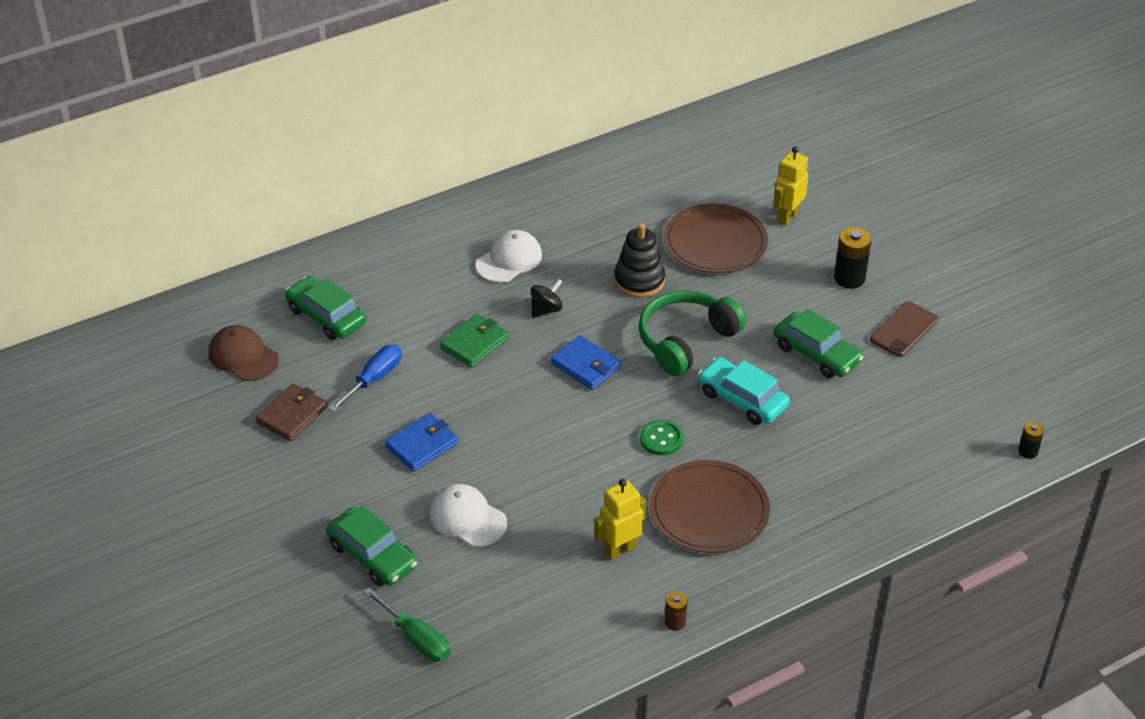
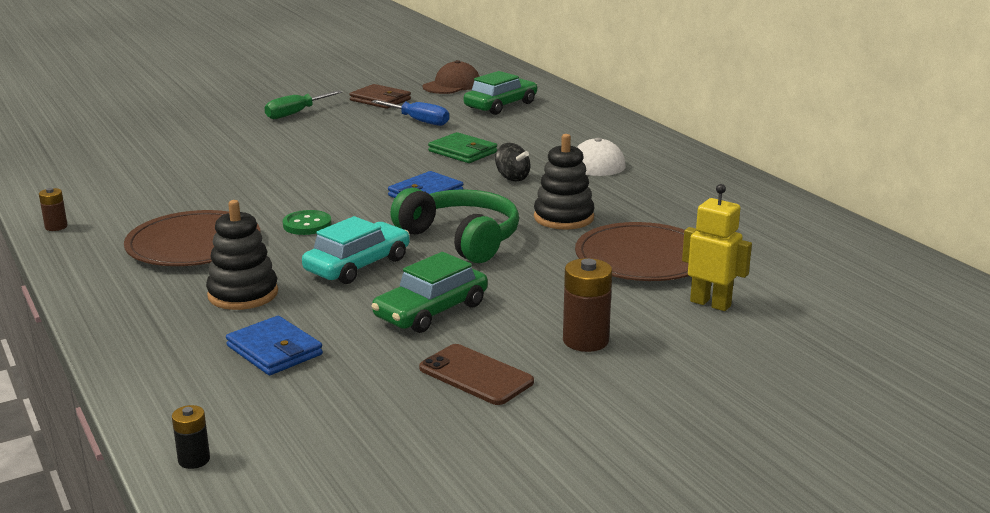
camera: 90 degrees right, 20 degrees down
green car [326,505,418,586] -> none
green screwdriver [363,588,450,662] -> green screwdriver moved to [264,90,342,119]
blue wallet [385,413,459,472] -> blue wallet moved to [226,316,323,375]
white cap [429,484,507,547] -> none
yellow robot [594,479,646,560] -> none
black battery [834,227,872,289] -> brown battery [563,258,612,352]
none -> black stacking toy [206,200,278,310]

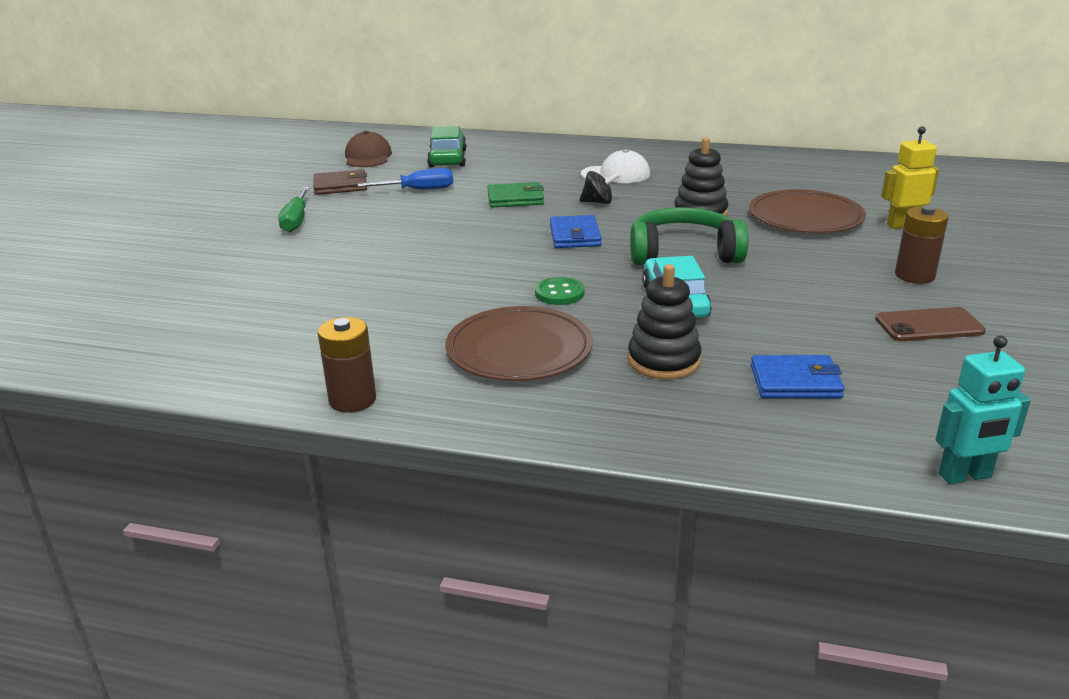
camera: 45 degrees left, 5 degrees up
brown battery [39,188,68,231] -> brown battery [318,317,376,413], size x1.75
black battery [172,405,210,469] -> turquoise robot [935,336,1031,484]
green car [372,252,488,333] -> none

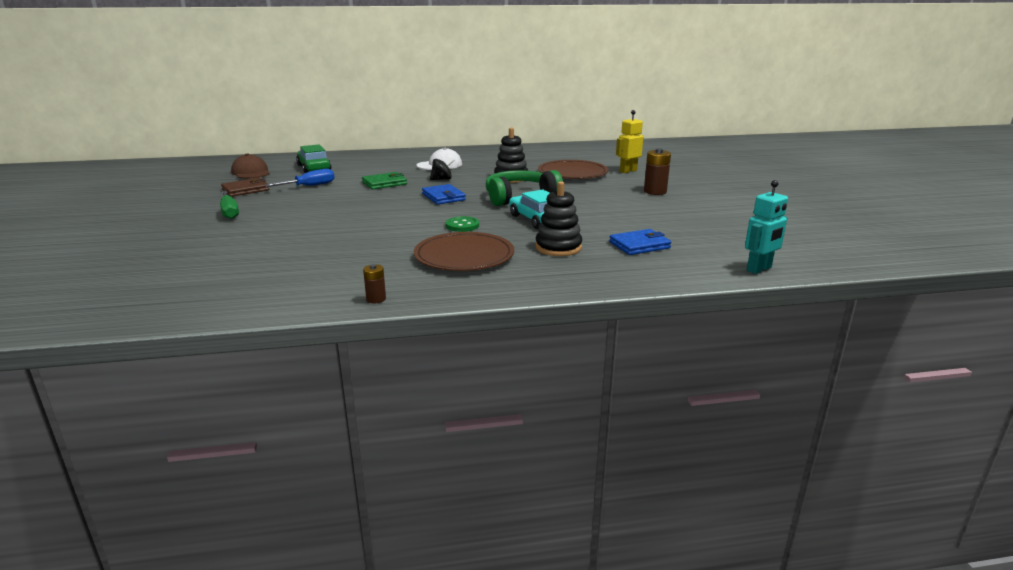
camera: 25 degrees left, 5 degrees down
brown battery [318,317,376,413] -> brown battery [363,264,386,303], size x0.57
brown phone [875,307,986,341] -> none

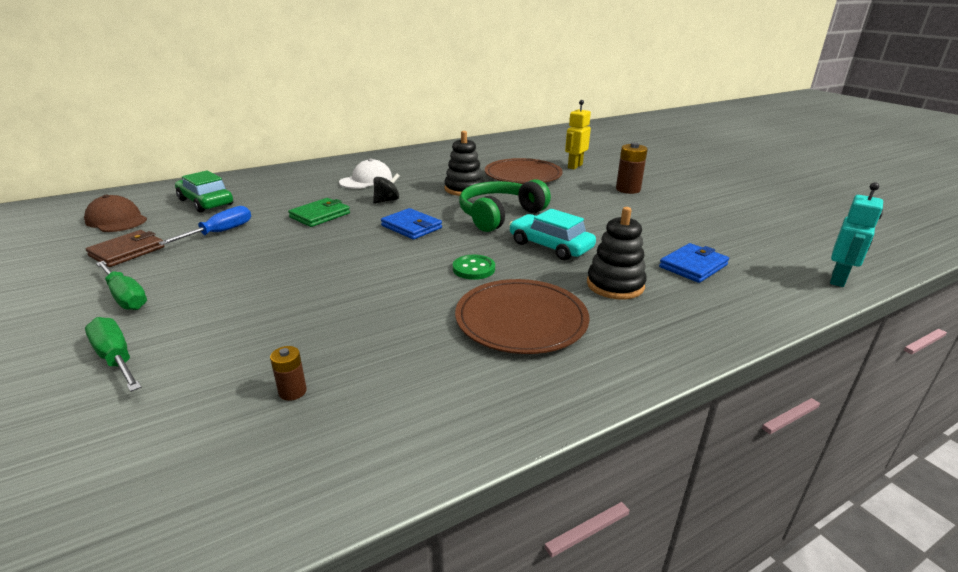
camera: 20 degrees left, 5 degrees up
brown battery [363,264,386,303] -> brown battery moved to [270,346,307,401]
none -> green screwdriver [85,317,141,392]

